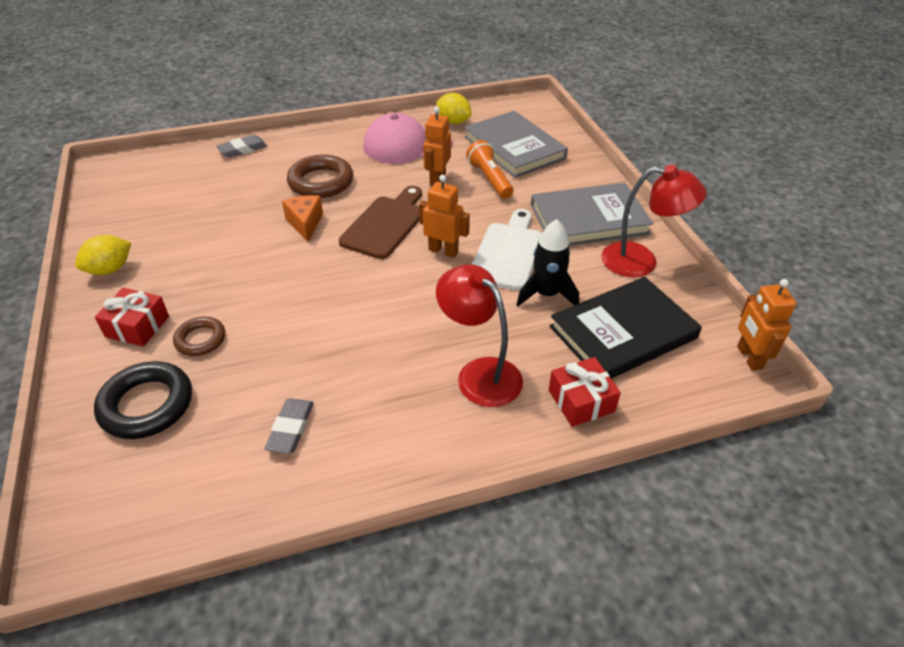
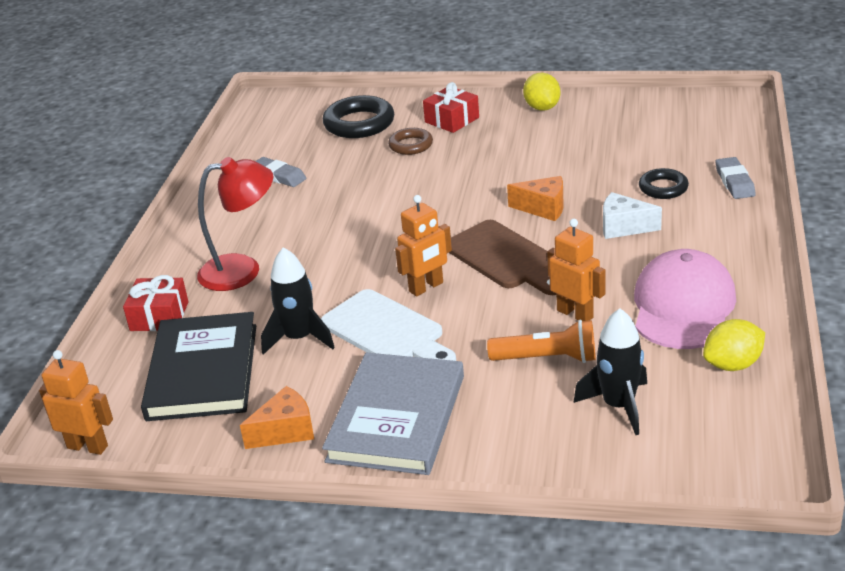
camera: 120 degrees right, 10 degrees down
brown ring [287,154,353,198] -> white cheese [603,192,662,239]
grey book [464,111,568,178] -> black rocket [573,308,647,435]
red lamp [601,165,707,277] -> orange cheese [240,386,314,449]
none -> black ring [639,168,689,199]

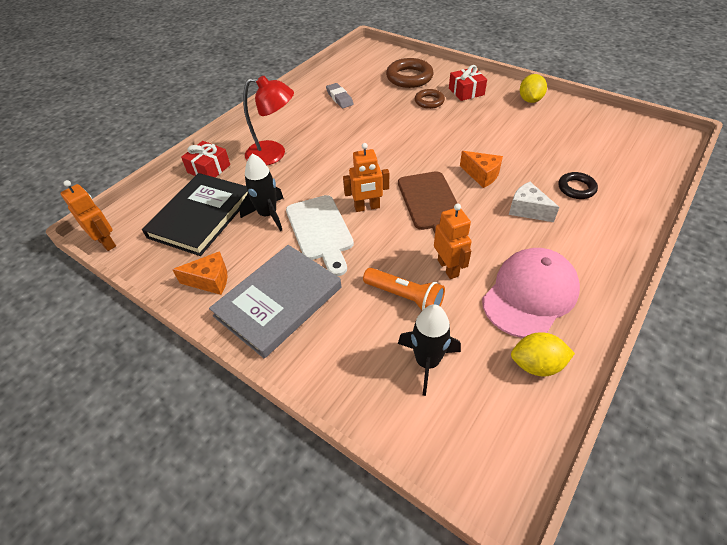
camera: 25 degrees right, 15 degrees up
black ring [323,95,394,138] -> brown ring [386,58,434,88]
grey eraser [716,157,756,199] -> none

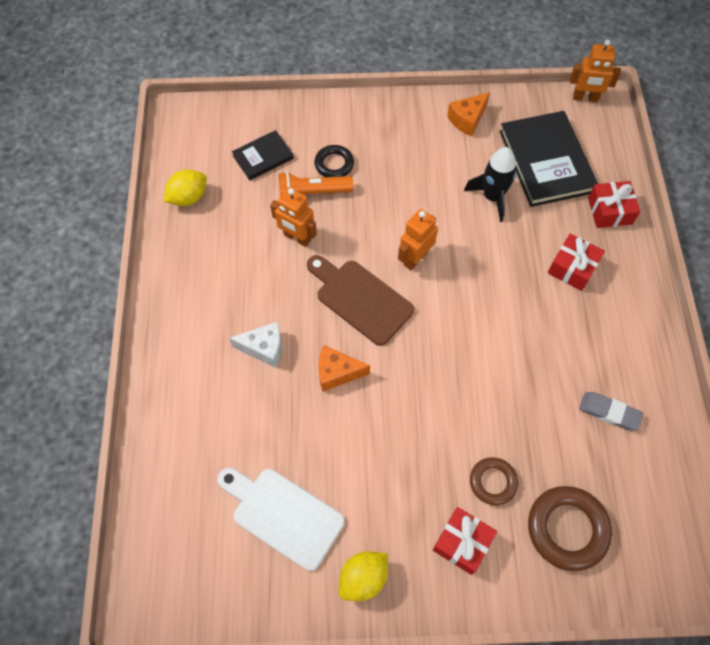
camera: 140 degrees right, 15 degrees up
grey book [209,245,341,359] -> none
red lamp [243,76,294,165] -> red gift [548,234,605,291]
white cutting board [286,195,354,276] -> white cutting board moved to [217,468,345,571]
black rocket [398,304,461,396] -> black book [232,130,294,180]
pink cap [482,248,580,338] -> none
yellow lemon [520,74,547,103] -> yellow lemon turned 75 degrees clockwise [339,551,388,601]
black ring [558,172,598,199] -> black ring moved to [314,145,354,177]

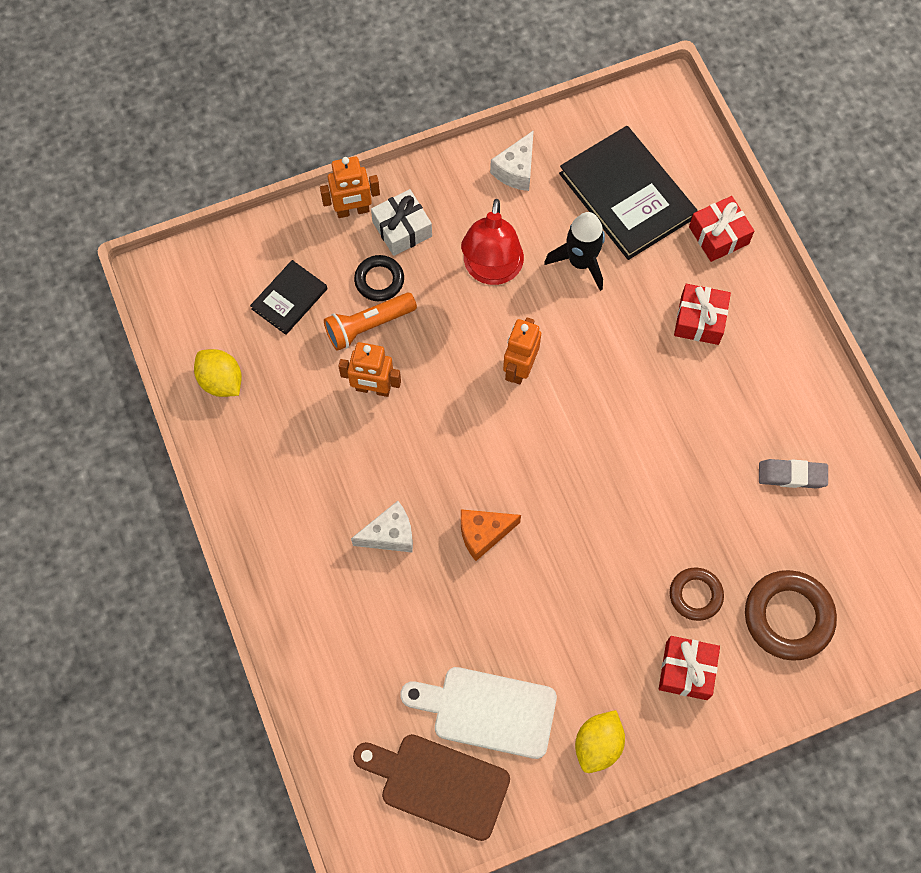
camera: 20 degrees left, 5 degrees up
yellow lemon [163,169,207,206] -> yellow lemon turned 75 degrees counterclockwise [194,349,242,397]
brown cutting board [307,255,414,346] -> brown cutting board moved to [353,734,510,841]
orange cheese [447,92,490,137] -> white cheese [490,130,534,191]
orange robot [570,40,621,102] -> orange robot moved to [320,157,380,218]
none -> white gift [371,189,432,256]
none -> red lamp [461,199,524,285]

